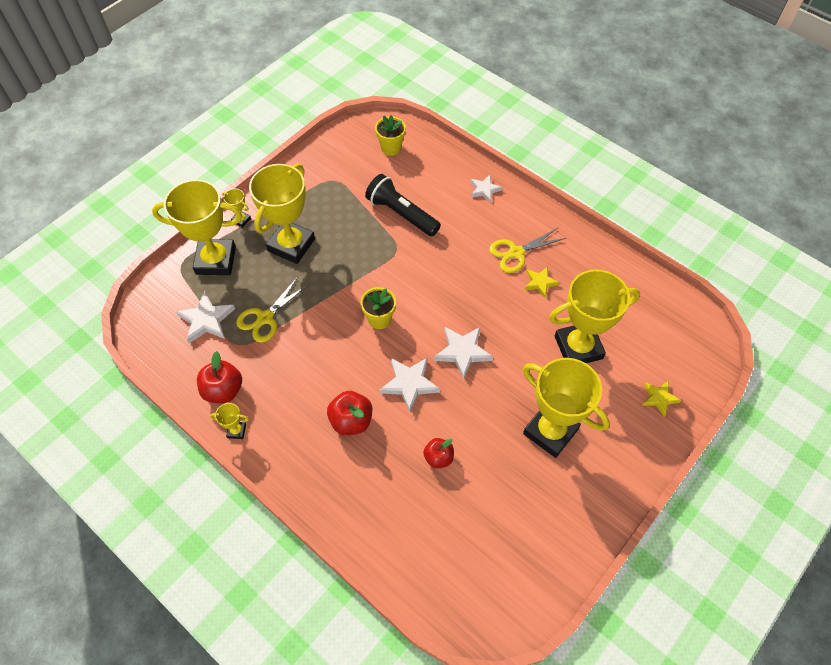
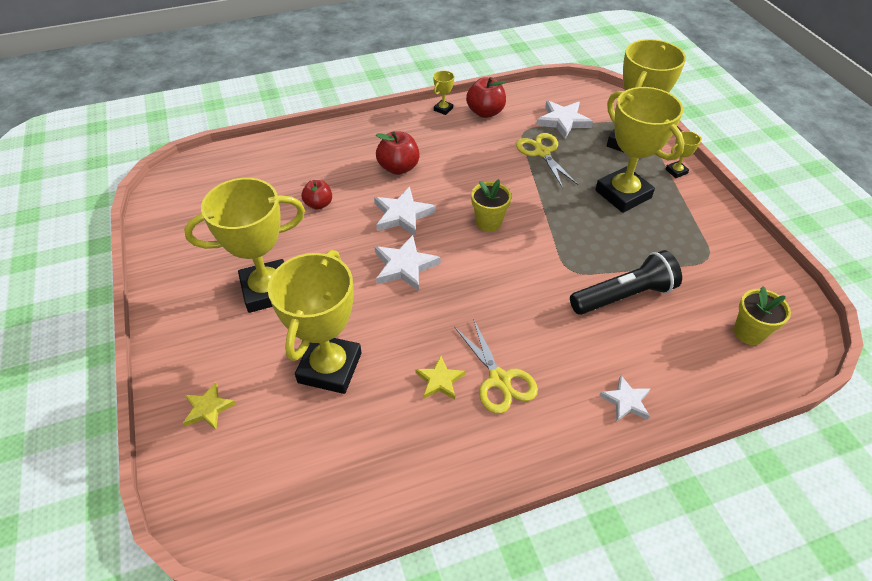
camera: 120 degrees right, 10 degrees down
yellow scissors [489,228,566,273] -> yellow scissors turned 150 degrees clockwise [455,319,538,414]

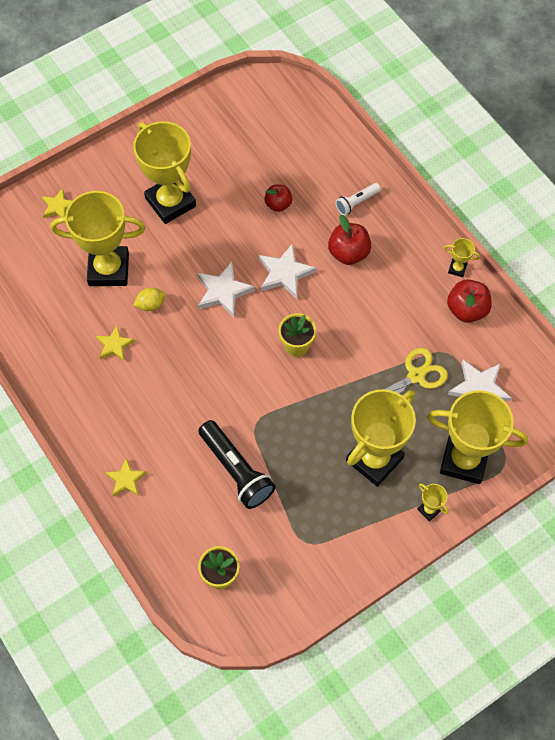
camera: 75 degrees right, 15 degrees up
yellow scissors [455,319,538,414] -> none
white star [599,375,650,422] -> yellow star [105,458,147,497]
none -> yellow lemon [133,287,166,311]
none -> white flashlight [336,183,381,216]

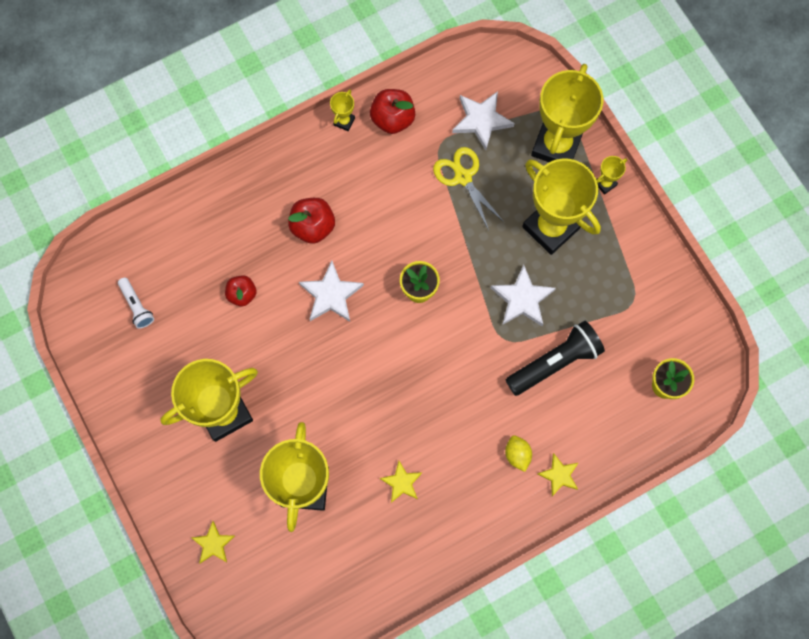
camera: 85 degrees left, 10 degrees up
yellow lemon [133,287,166,311] -> yellow lemon moved to [505,435,532,472]
white star [197,262,255,317] -> white star moved to [490,265,556,326]
white flashlight [336,183,381,216] -> white flashlight moved to [118,277,154,329]

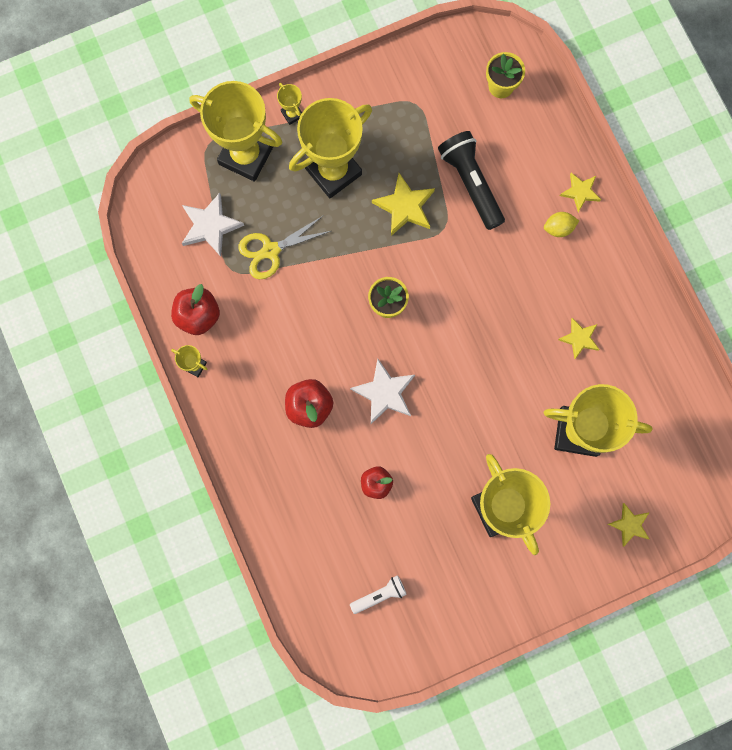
camera: 85 degrees left, 5 degrees up
white star [490,265,556,326] -> yellow star [372,173,435,236]

